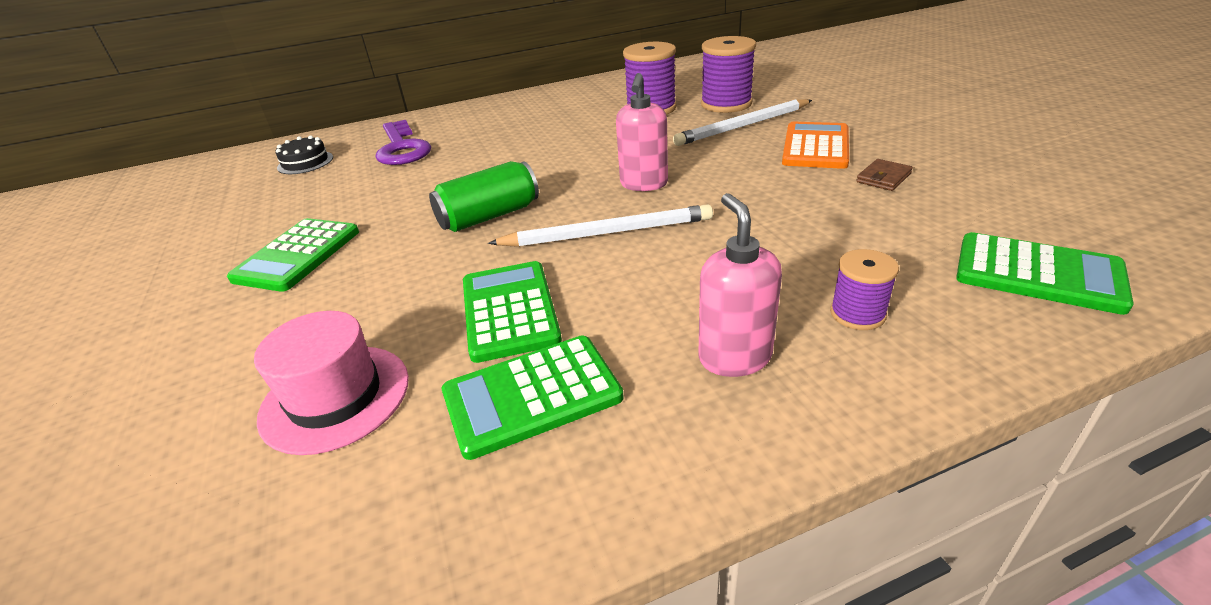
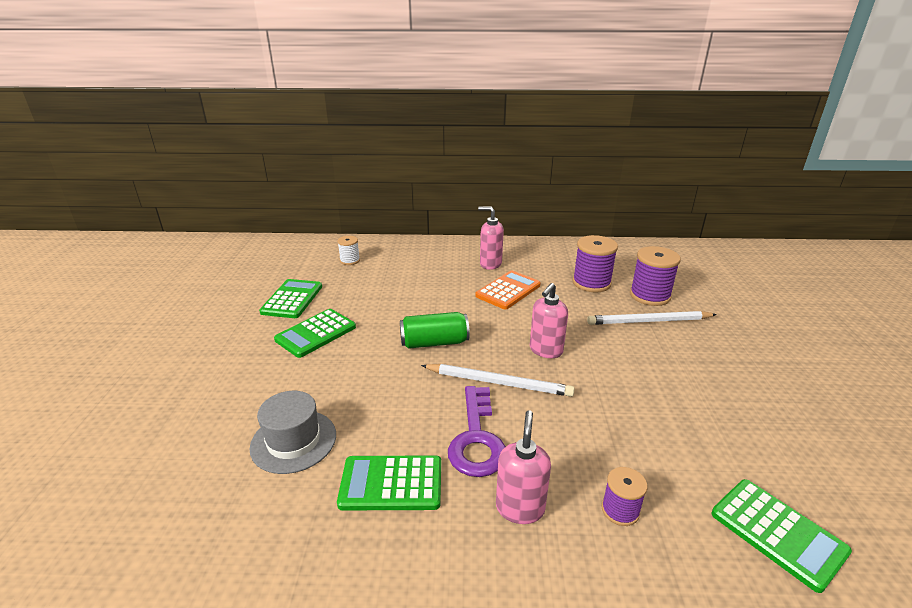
camera: 20 degrees right, 5 degrees down
pink hat [254,311,409,455] -> grey hat [249,391,336,474]
black cake [275,135,333,174] -> white spool [337,236,360,265]
purple key [375,120,431,165] -> purple key moved to [448,386,506,477]
green calculator [463,261,562,363] -> green calculator moved to [259,279,322,318]
orange calculator [782,122,849,169] -> orange calculator moved to [475,271,541,309]
brown wallet [856,159,913,191] -> none
none -> pink soap dispenser [478,206,504,270]

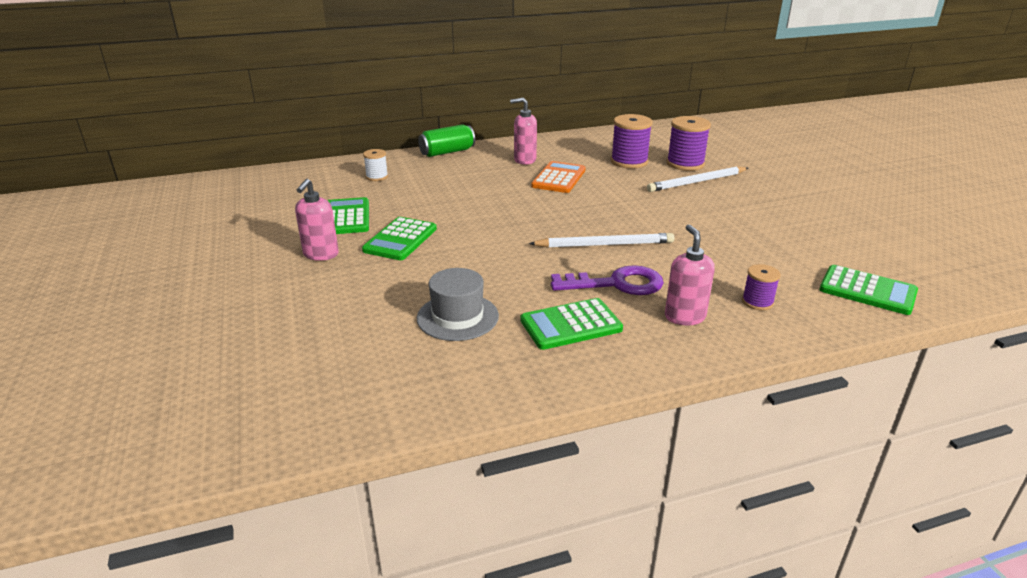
camera: 20 degrees left, 0 degrees up
green can [400,312,470,349] -> green can moved to [418,124,475,157]
purple key [448,386,506,477] -> purple key turned 75 degrees counterclockwise [551,265,664,295]
pink soap dispenser [530,283,568,358] -> pink soap dispenser moved to [295,179,339,261]

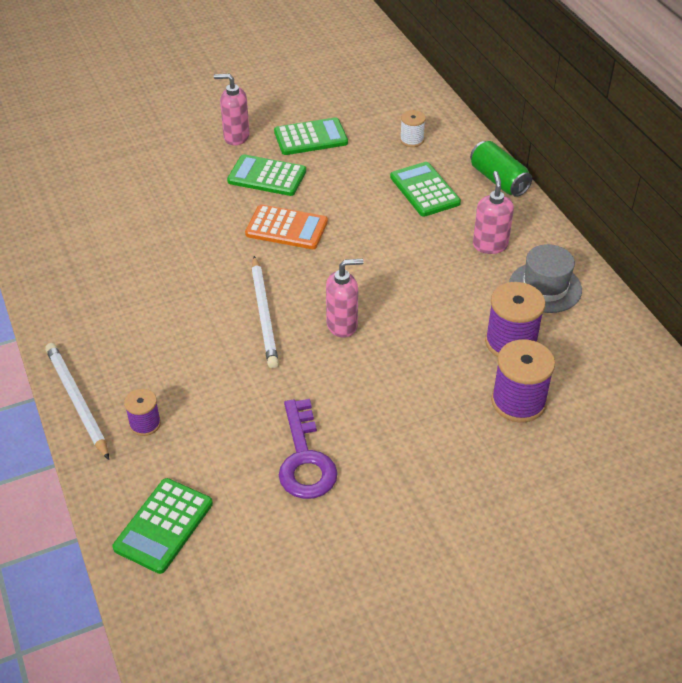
camera: 85 degrees right, 15 degrees up
grey hat [417,268,499,341] -> grey hat moved to [509,244,582,313]
green calculator [521,298,623,350] -> green calculator moved to [390,162,461,217]
orange calculator [531,161,586,193] -> orange calculator moved to [245,205,328,249]
purple key [551,265,664,295] -> purple key moved to [279,399,338,499]
white pencil [647,166,748,192] -> white pencil moved to [45,343,109,460]
pink soap dispenser [665,225,715,325] -> pink soap dispenser moved to [326,259,364,338]

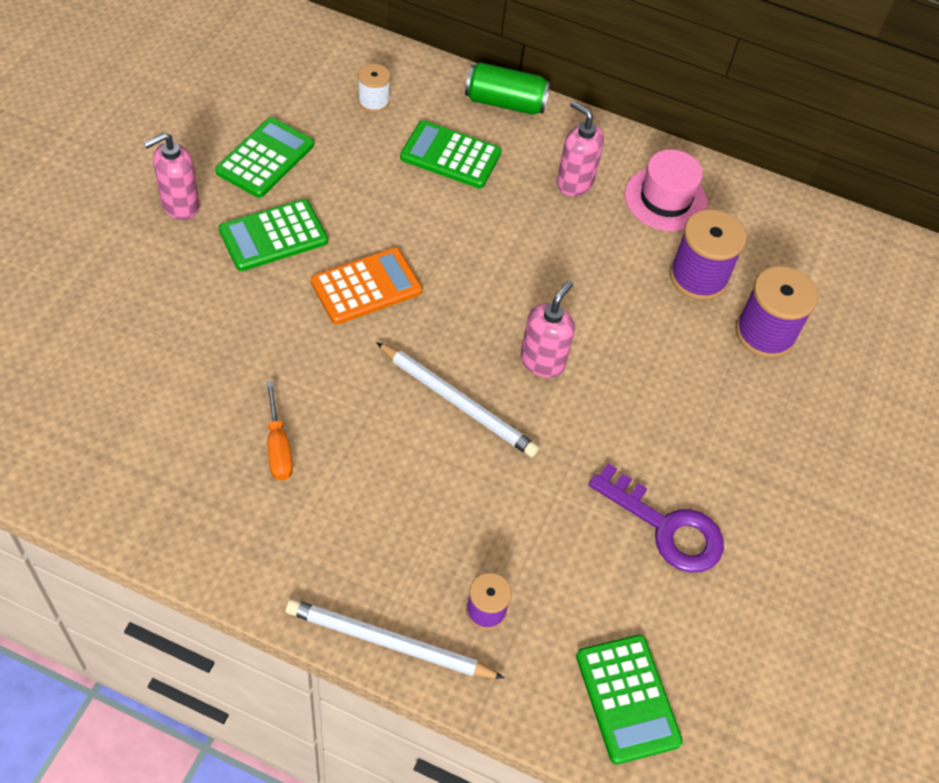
camera: 50 degrees left, 10 degrees up
grey hat [509,244,582,313] -> pink hat [624,149,708,231]
none -> orange screwdriver [266,381,293,481]

